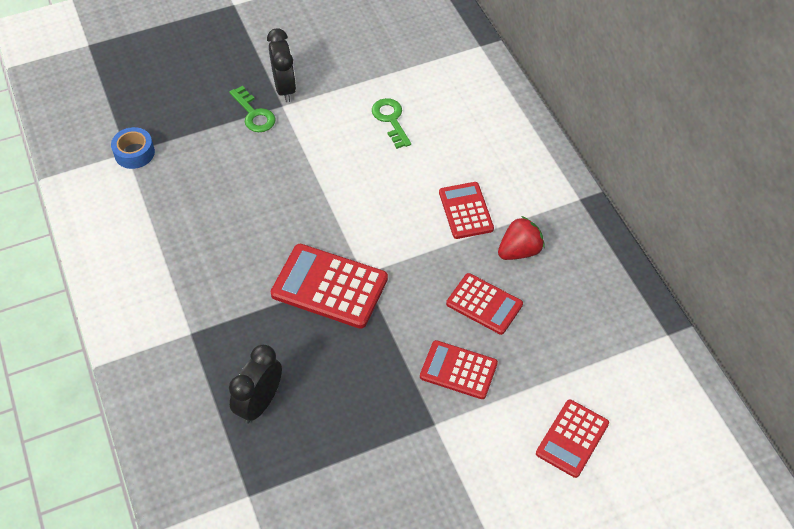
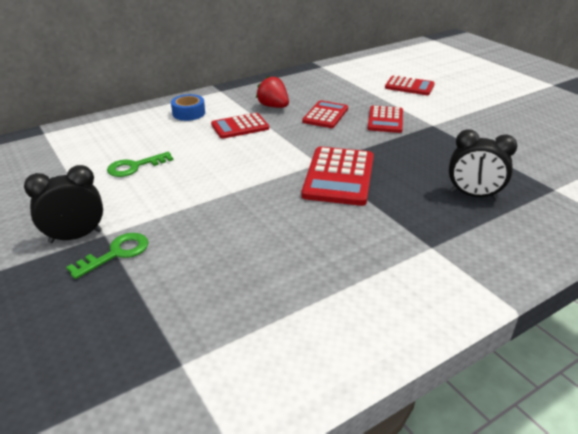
camera: 100 degrees left, 20 degrees down
blue tape [111,127,155,169] -> blue tape moved to [171,94,205,121]

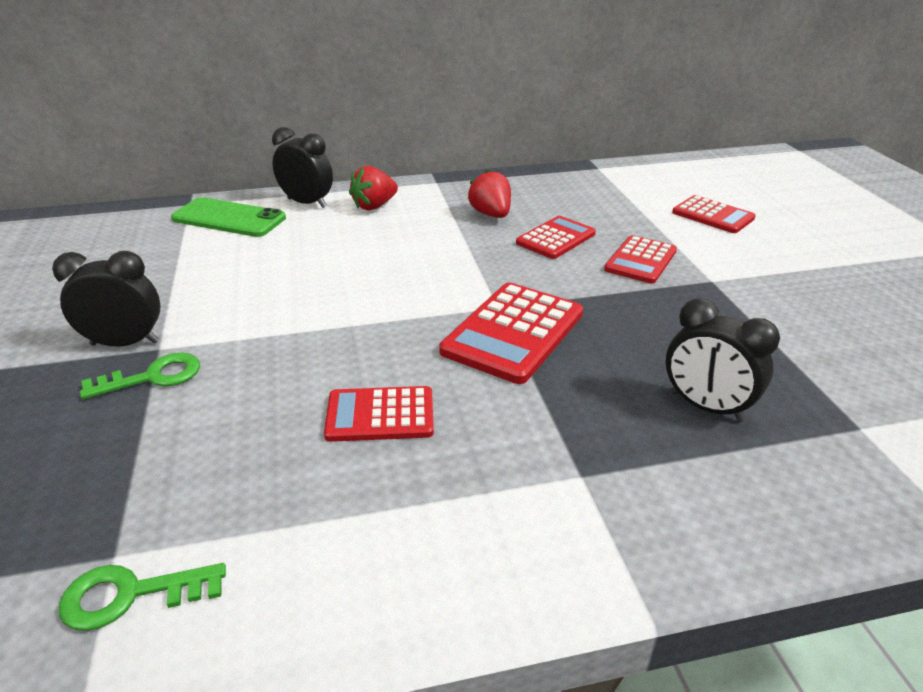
camera: 20 degrees right, 0 degrees up
green key [107,152,174,177] -> green key moved to [59,563,226,631]
blue tape [171,94,205,121] -> red strawberry [349,166,398,210]
red calculator [211,113,269,139] -> red calculator moved to [324,386,434,442]
none -> green phone [171,197,286,237]
none -> black clock [272,127,333,208]

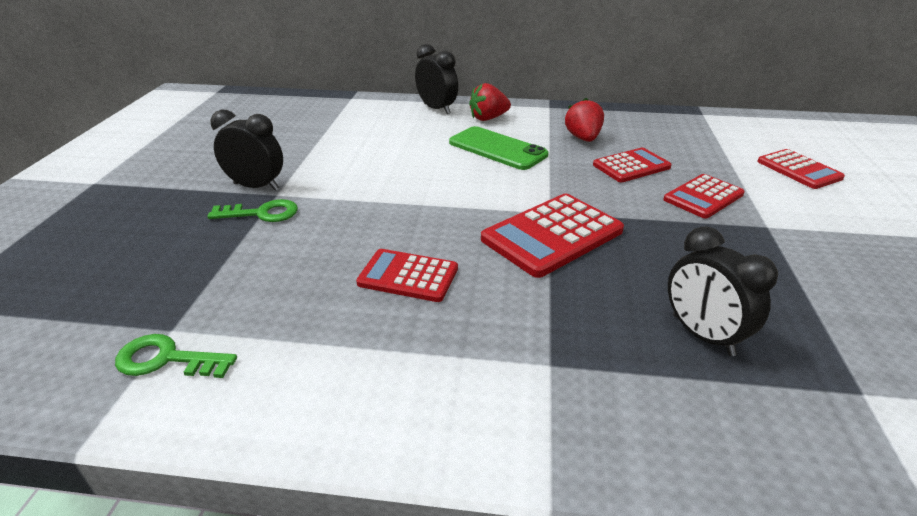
camera: 20 degrees right, 0 degrees up
green phone [171,197,286,237] -> green phone moved to [449,126,549,170]

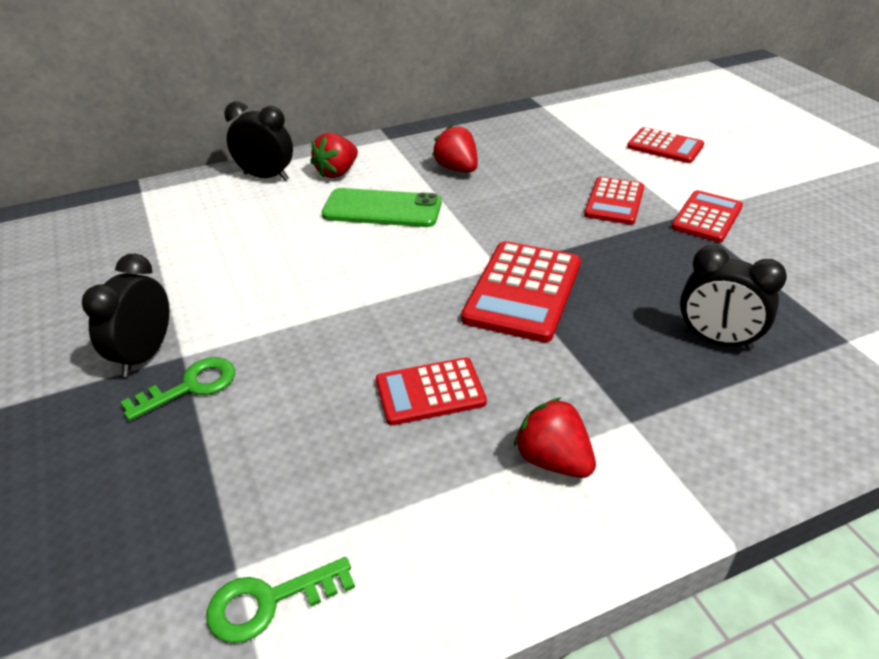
camera: 30 degrees left, 5 degrees up
black clock [211,110,283,191] -> black clock turned 60 degrees counterclockwise [82,254,169,377]
red calculator [593,148,672,182] -> red calculator moved to [671,190,743,242]
none -> red strawberry [514,397,596,478]

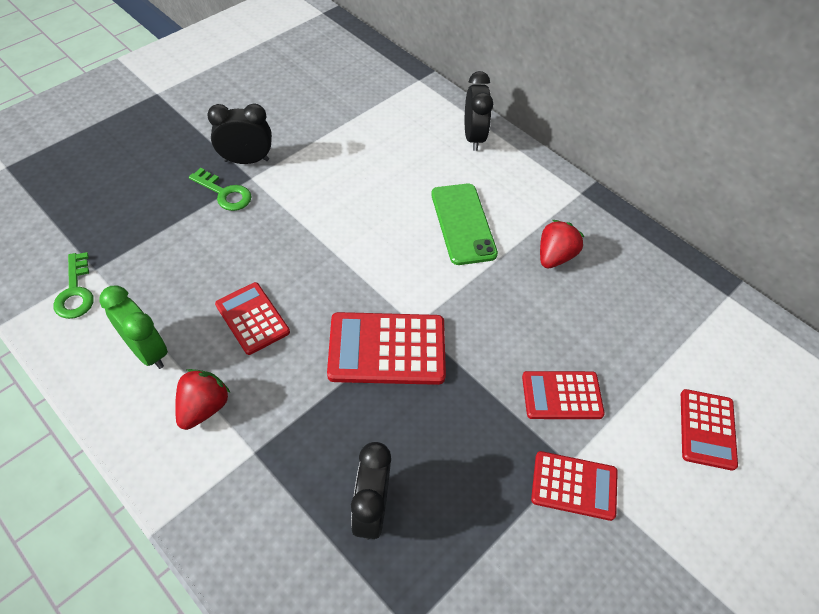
camera: 65 degrees right, 15 degrees up
green key [206,557,355,643] -> green key turned 150 degrees counterclockwise [54,252,94,319]
red strawberry [310,133,358,178] -> none
none -> green clock [99,286,168,369]

